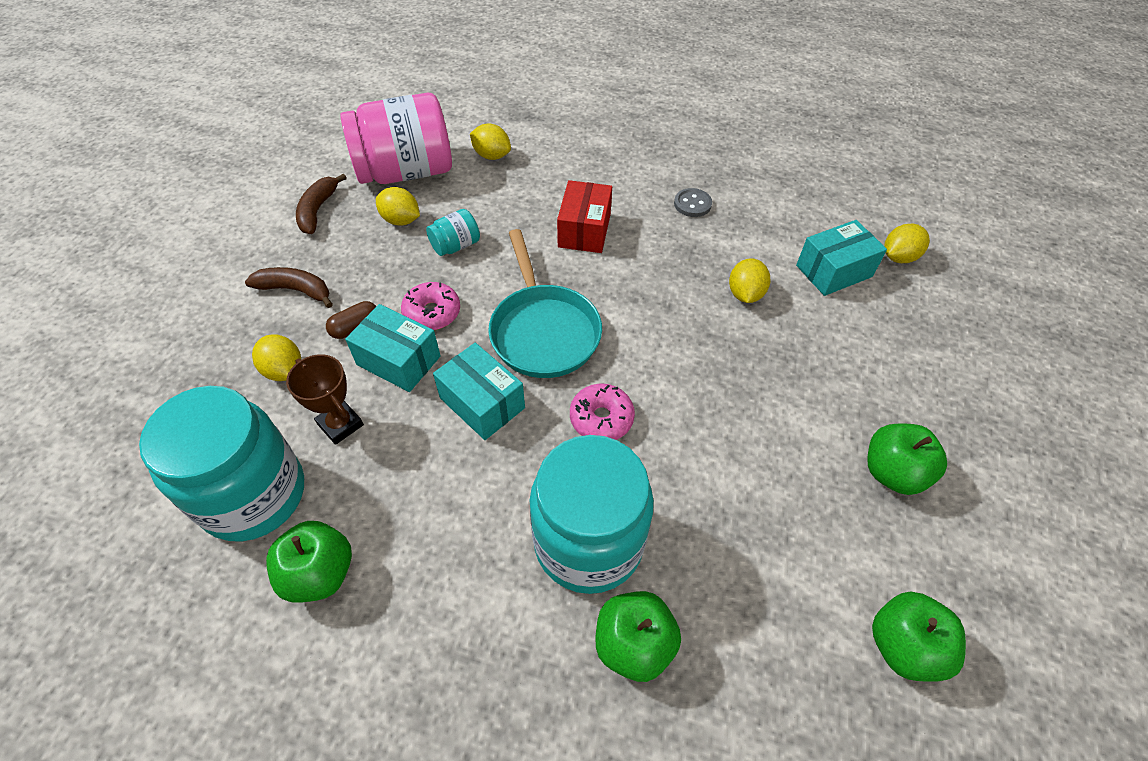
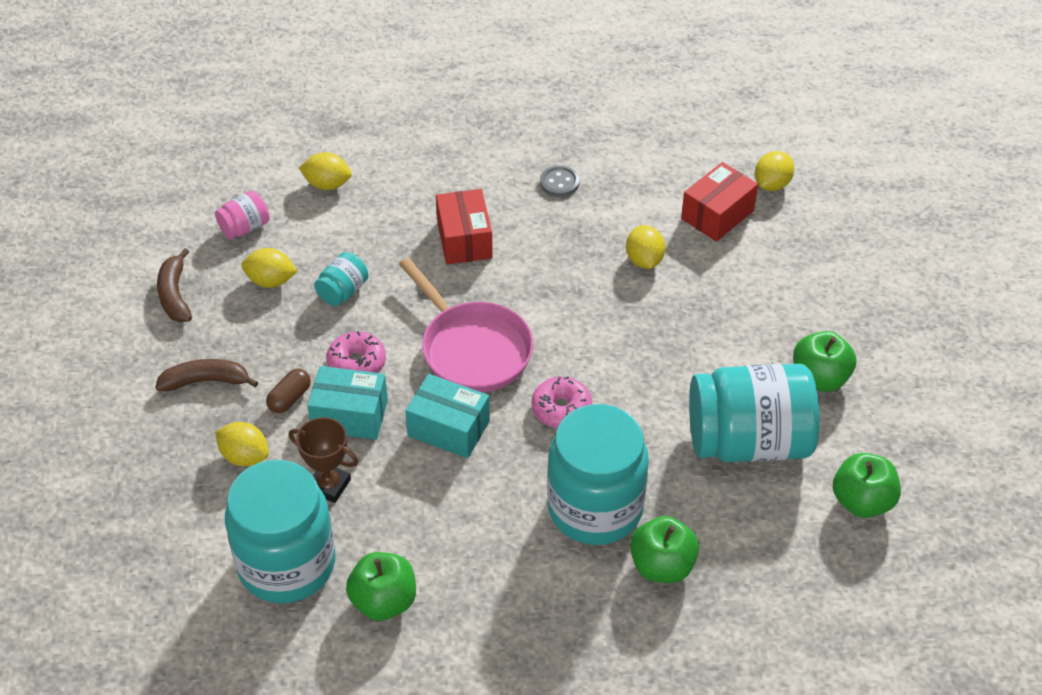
camera: 20 degrees left, 5 degrees down
pink jar [340,92,452,184] -> pink jar [215,191,270,239], size x0.43
turquoise pan [488,229,602,378] -> pink pan [399,258,533,392]
turquoise box [796,220,887,296] -> red box [681,162,758,242]
none -> turquoise jar [689,364,820,462]

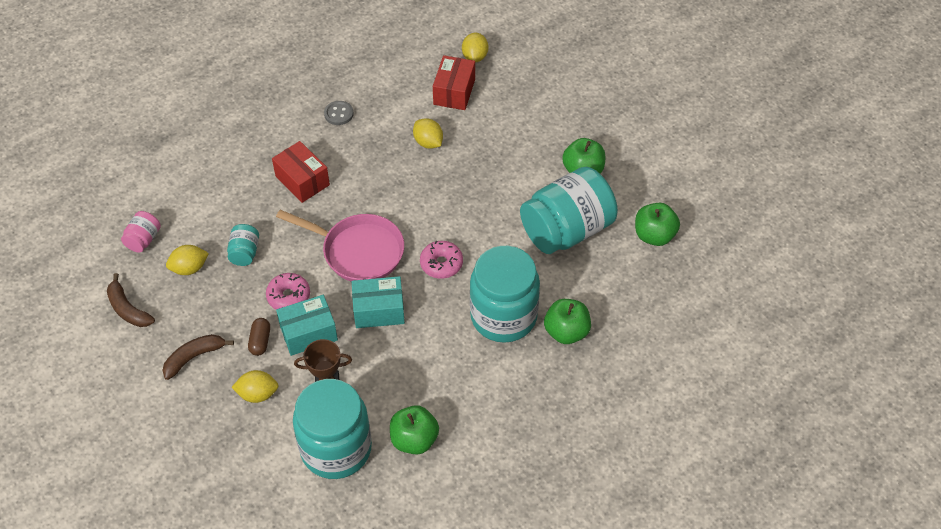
camera: 30 degrees left, 5 degrees up
yellow lemon [299,152,352,190] -> none

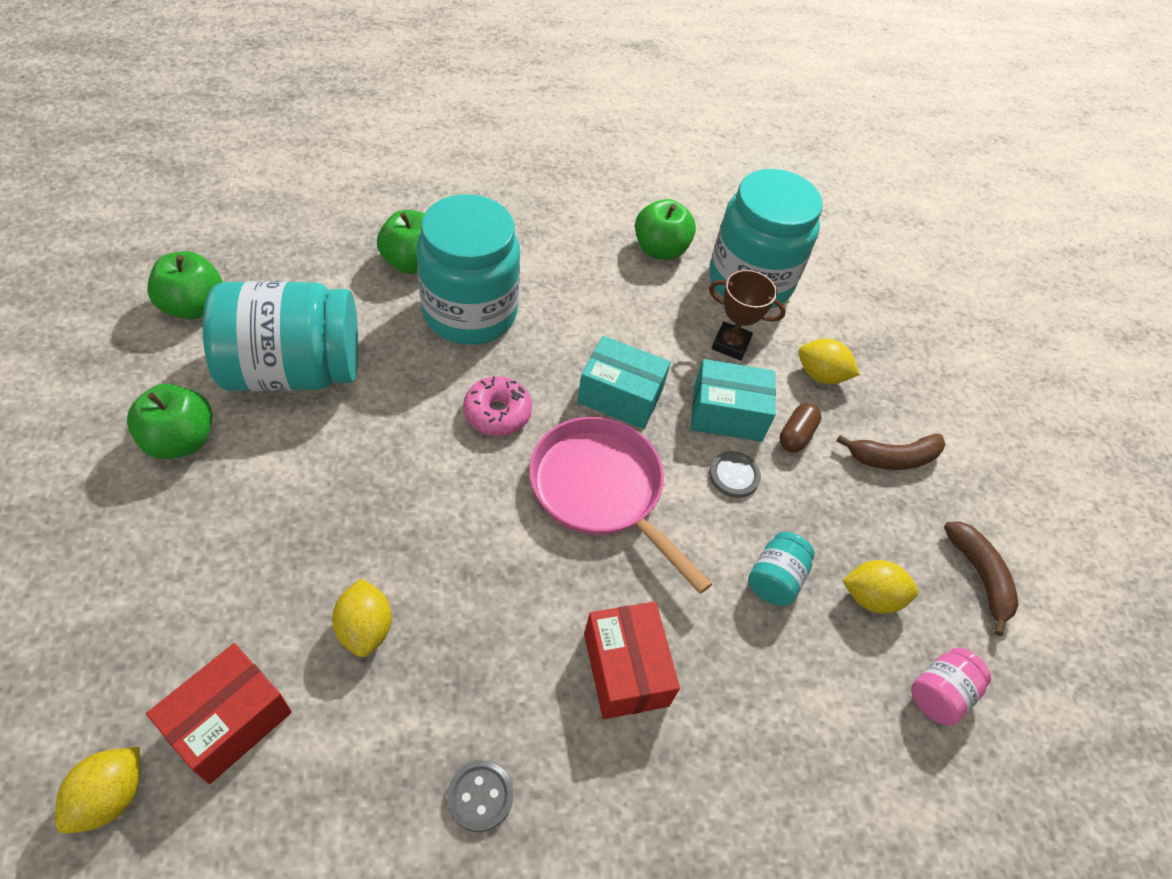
camera: 160 degrees left, 0 degrees up
pink donut [266,273,310,309] -> grey button [709,451,761,498]

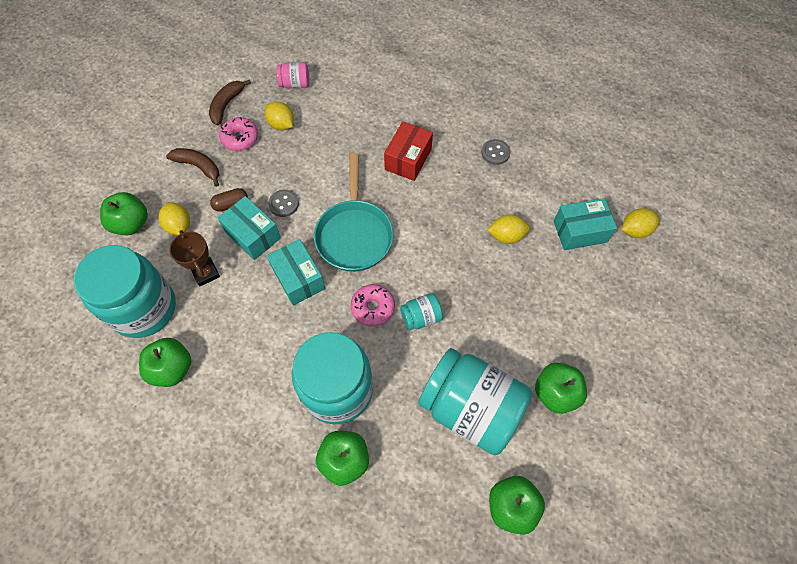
camera: 135 degrees left, 10 degrees up
red box [146,643,292,784] -> turquoise box [554,198,617,250]
yellow lemon [332,578,392,657] -> yellow lemon turned 60 degrees clockwise [487,214,530,244]
pink pan [529,417,712,594] -> turquoise pan [314,153,394,272]
turquoise jar [748,532,815,606] -> turquoise jar moved to [400,293,443,330]
none -> green apple [100,192,148,235]
none -> pink donut [219,117,258,151]

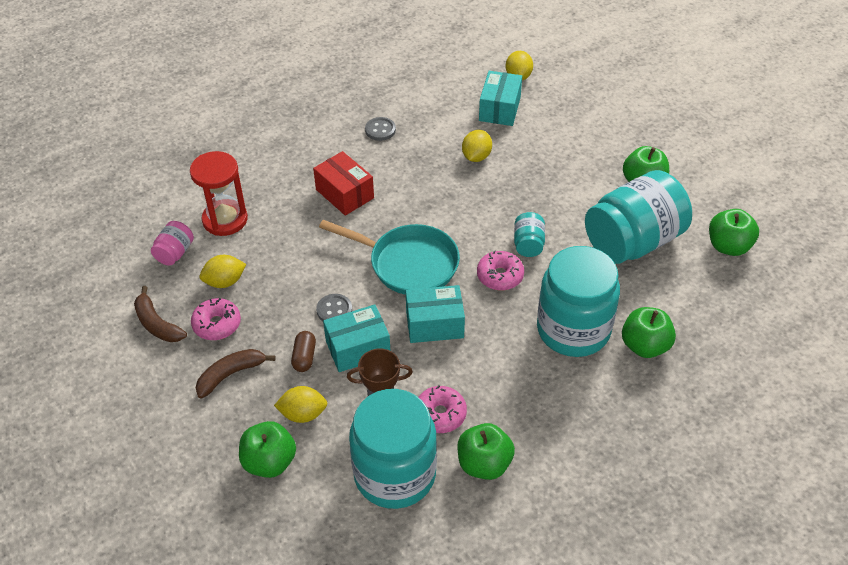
camera: 65 degrees left, 15 degrees down
none -> red hourglass [190,151,248,236]
none -> pink donut [418,385,467,433]

